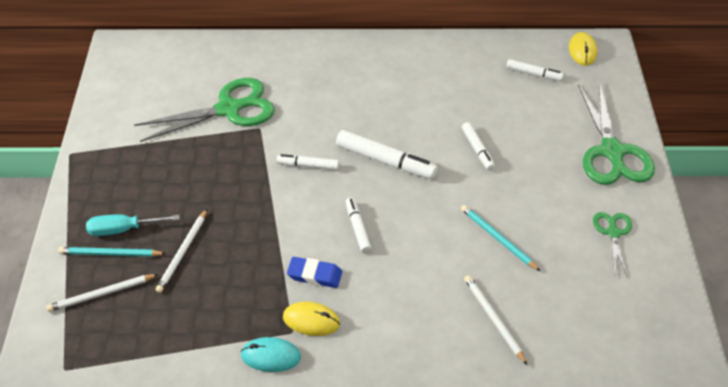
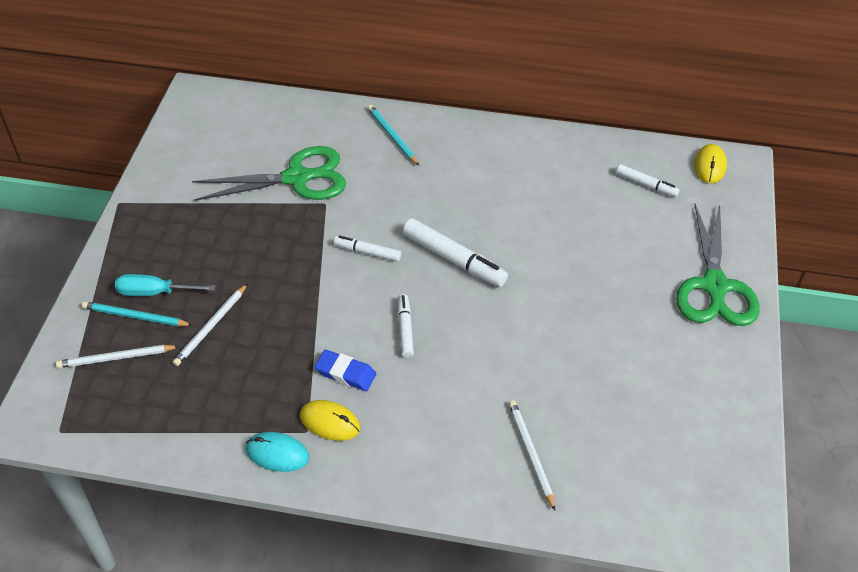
camera: 10 degrees right, 0 degrees up
turquoise pencil [461,205,540,271] -> turquoise pencil moved to [367,105,419,166]
white marker [462,122,495,170] -> none
green scissors [593,212,632,276] -> none

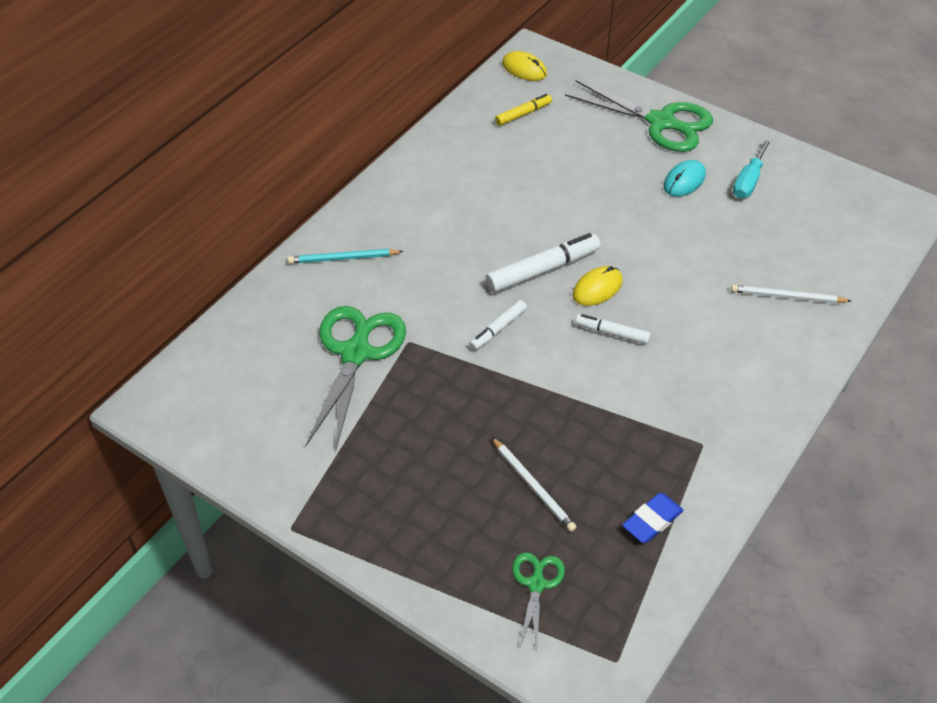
camera: 65 degrees left, 0 degrees up
white pencil [56,345,180,368] -> green scissors [512,552,565,650]
turquoise pencil [82,301,192,326] -> none
turquoise screwdriver [115,274,216,296] -> turquoise screwdriver moved to [733,137,772,199]
turquoise mouse [245,432,309,472] -> turquoise mouse moved to [664,160,706,197]
yellow mouse [300,400,360,441] -> yellow mouse moved to [573,266,623,306]
blue eraser [315,350,376,391] -> blue eraser moved to [622,493,684,543]
white marker [616,164,679,197] -> yellow marker [495,94,552,126]

